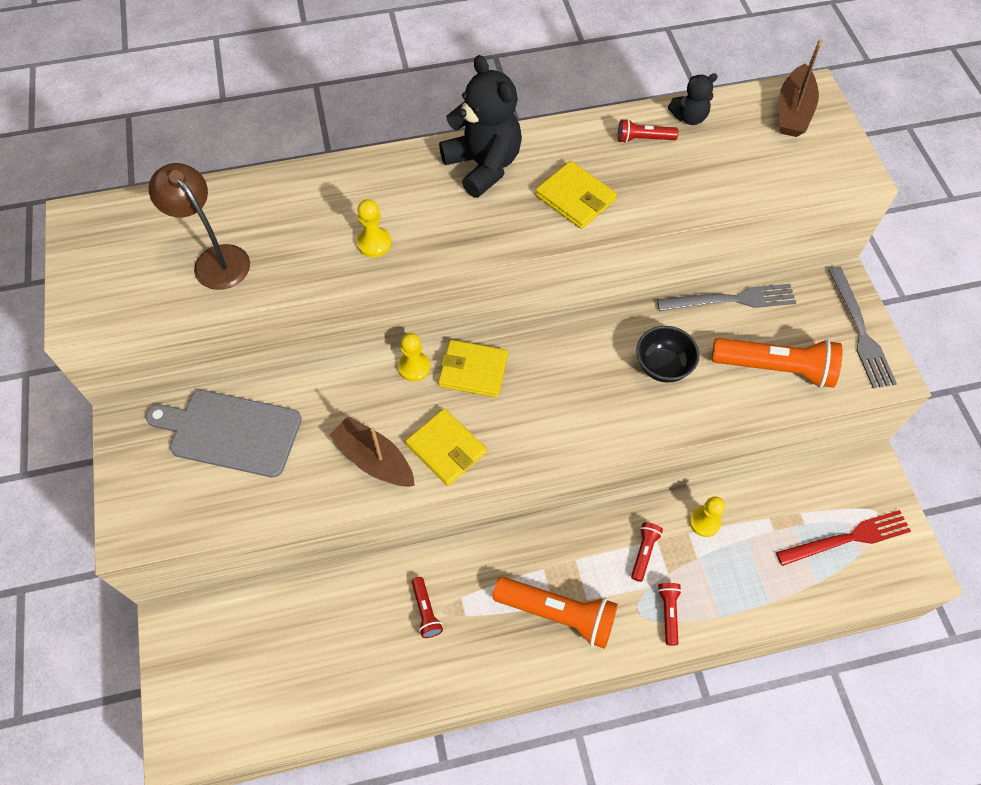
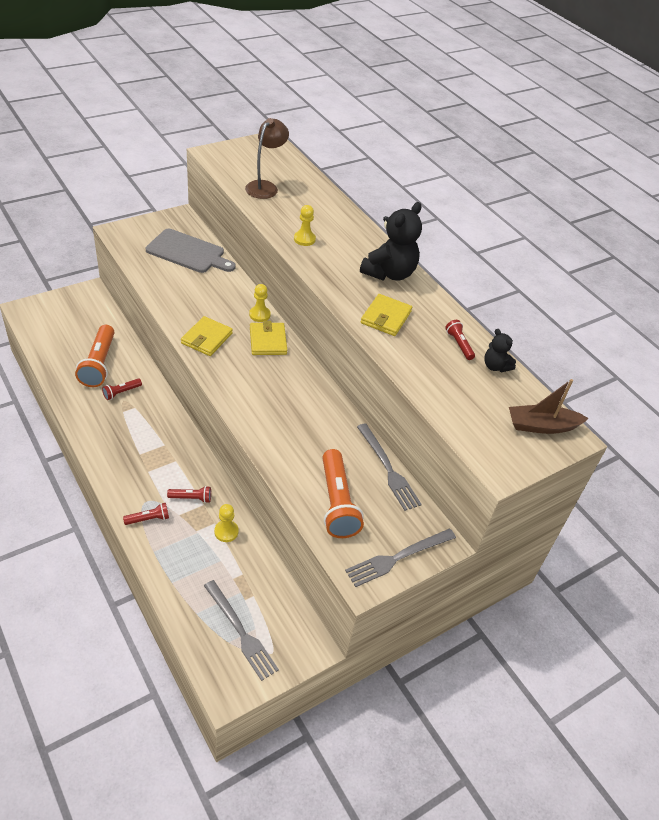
camera: 65 degrees right, 15 degrees down
grey cutting board [146,390,302,478] -> grey cutting board turned 120 degrees clockwise [146,229,236,273]
brown boat [329,416,415,487] -> none
orange flashlight [492,577,618,649] -> orange flashlight moved to [75,325,114,387]
black bowl [636,326,699,382] -> none
red fork [776,510,911,566] -> grey fork [204,580,279,681]

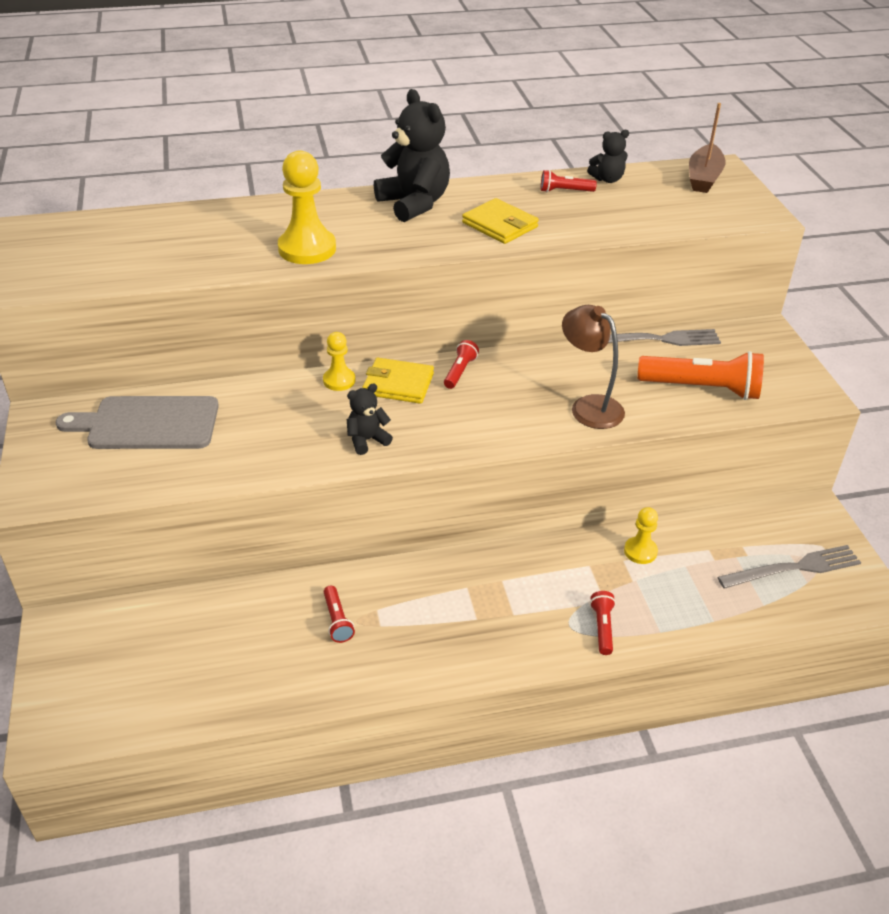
camera: 65 degrees left, 5 degrees down
orange flashlight [75,325,114,387] -> none
grey cutting board [146,229,236,273] -> grey cutting board turned 135 degrees counterclockwise [56,396,219,449]
red flashlight [167,486,211,503] -> red flashlight moved to [444,340,479,389]
yellow wallet [181,316,233,356] -> black teddy bear [347,383,393,455]
brown lamp [245,118,289,199] -> brown lamp moved to [562,305,625,429]
yellow pawn [294,205,316,246] -> yellow pawn [278,151,336,264], size x1.76
grey fork [345,529,456,587] -> none

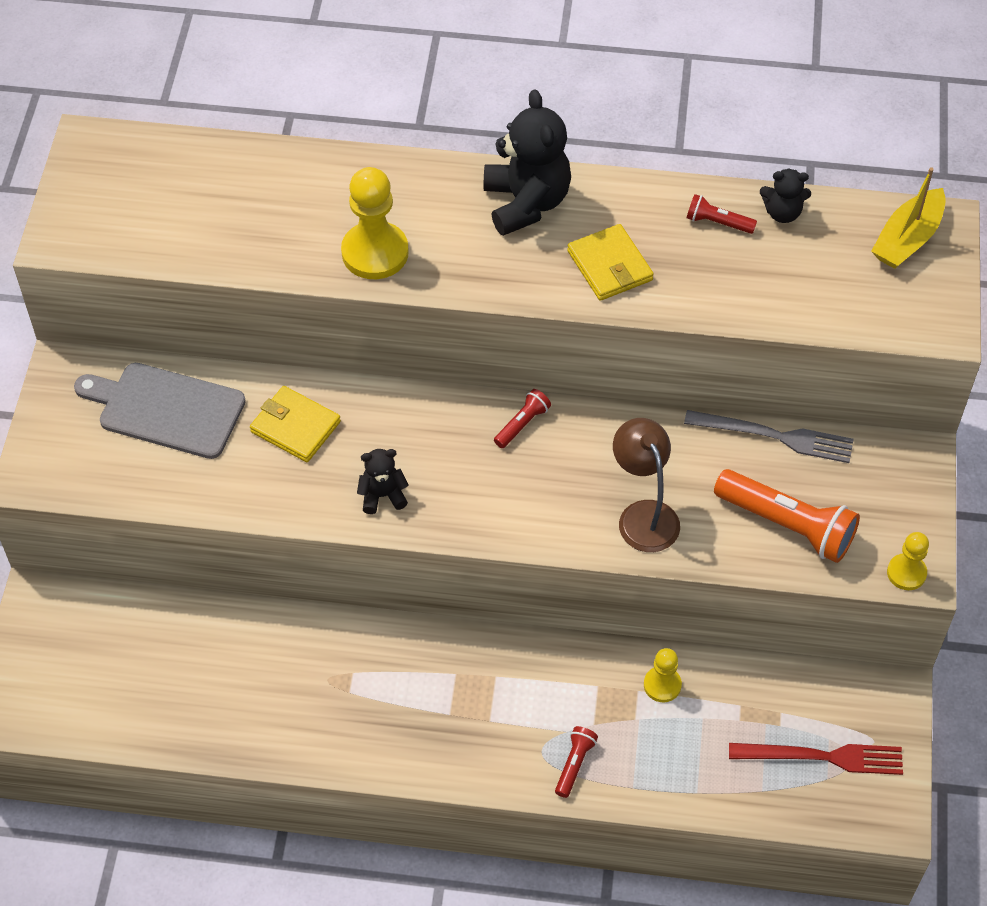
camera: 20 degrees right, 15 degrees up
yellow pawn [323,332,355,391] -> yellow pawn moved to [887,532,929,590]
red flashlight [324,586,355,643] -> none
yellow wallet [362,358,434,404] -> yellow wallet moved to [250,386,341,462]
brown boat [689,103,725,193] -> yellow boat [871,167,946,269]
grey fork [718,545,861,589] -> red fork [729,743,903,775]

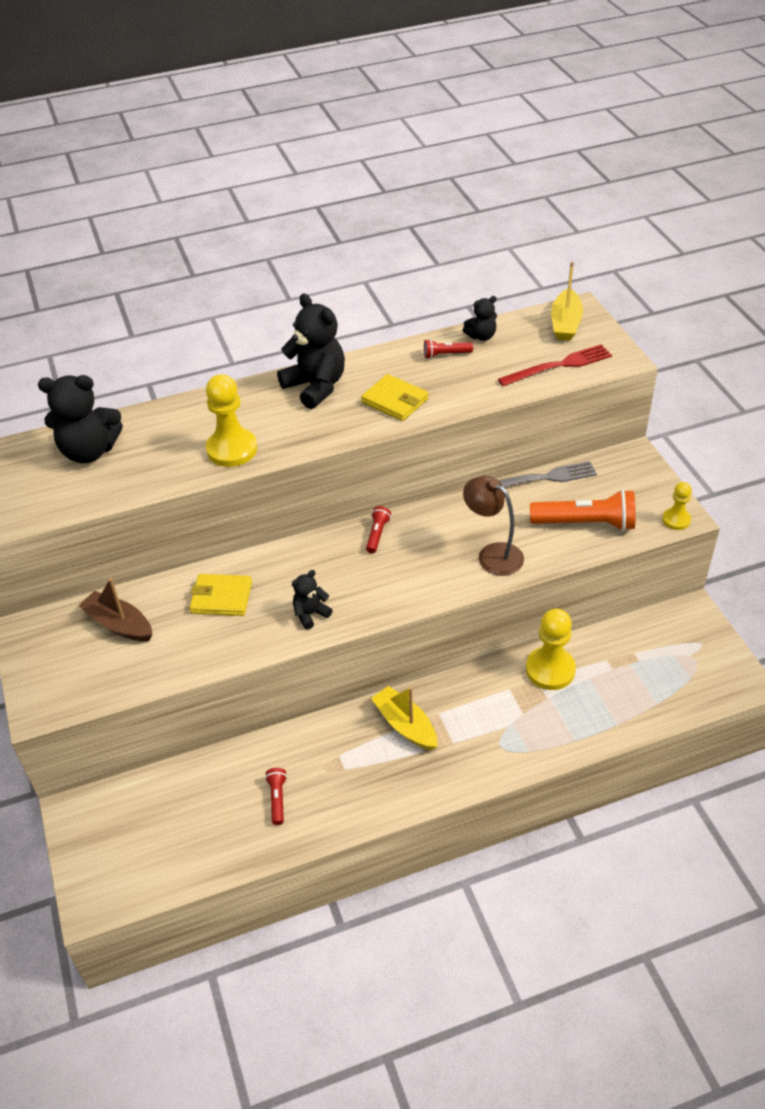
camera: 25 degrees left, 10 degrees down
grey cutting board [74,363,246,459] -> brown boat [78,578,153,641]
red flashlight [555,726,598,798] -> red flashlight moved to [265,768,287,825]
yellow pawn [644,648,682,702] -> yellow pawn [526,609,576,690], size x1.76
red fork [729,743,903,775] -> red fork moved to [498,344,612,386]
none -> black teddy bear [38,375,123,463]
none -> yellow boat [371,686,437,750]

